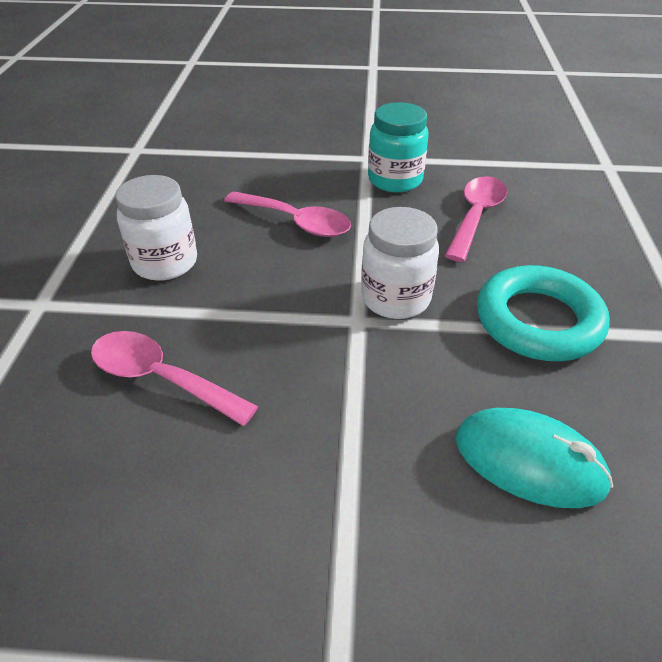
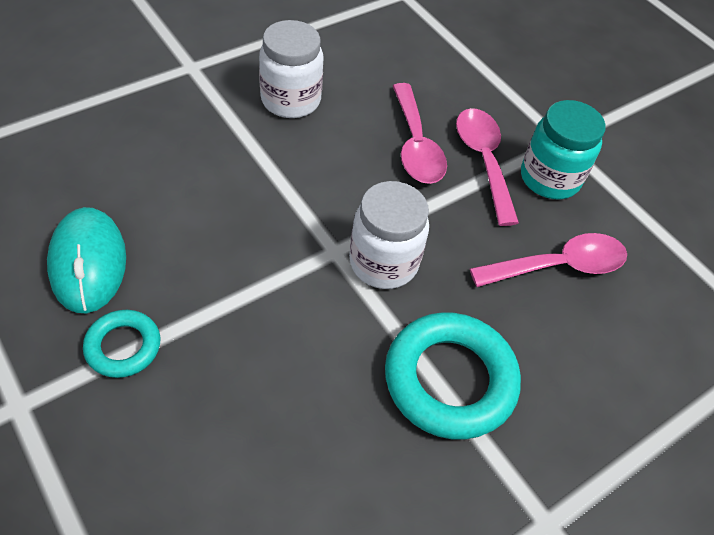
camera: 45 degrees right, 10 degrees up
pink spoon [91,331,258,426] -> pink spoon moved to [456,108,519,226]
turquoise mouse [455,408,613,508] -> turquoise mouse moved to [47,207,126,313]
none -> turquoise ring [83,310,160,378]

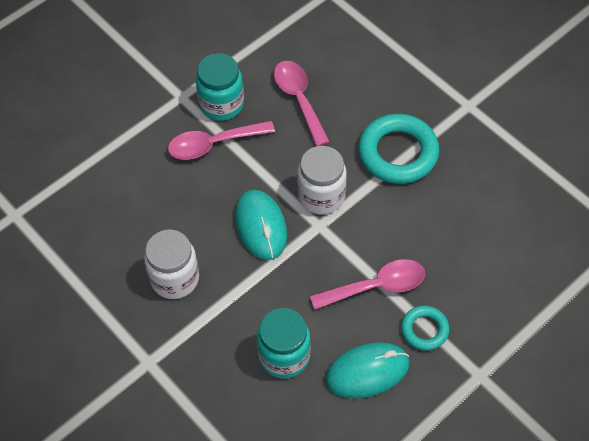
camera: 90 degrees left, 5 degrees up
pink spoon [393,83,447,184] -> pink spoon moved to [310,259,425,310]
none -> turquoise mouse [235,190,287,260]
none -> turquoise jar [257,308,311,379]

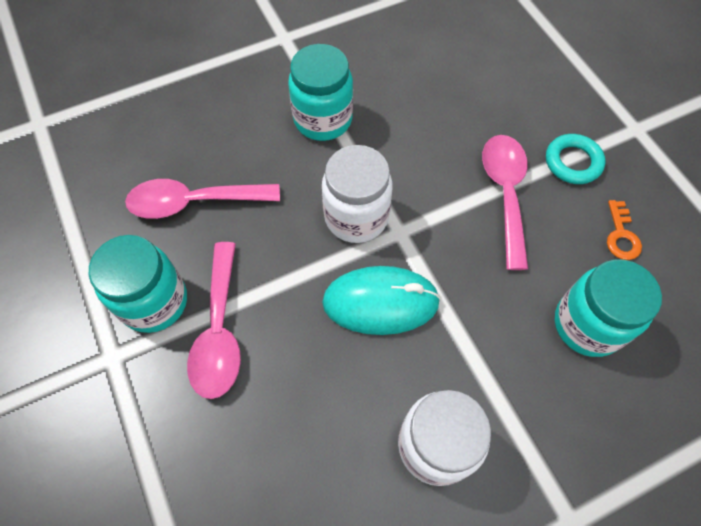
camera: 75 degrees left, 5 degrees up
turquoise mouse [325,342,410,398] -> orange key [607,200,642,260]
turquoise ring [358,114,439,184] -> turquoise jar [288,44,353,141]

